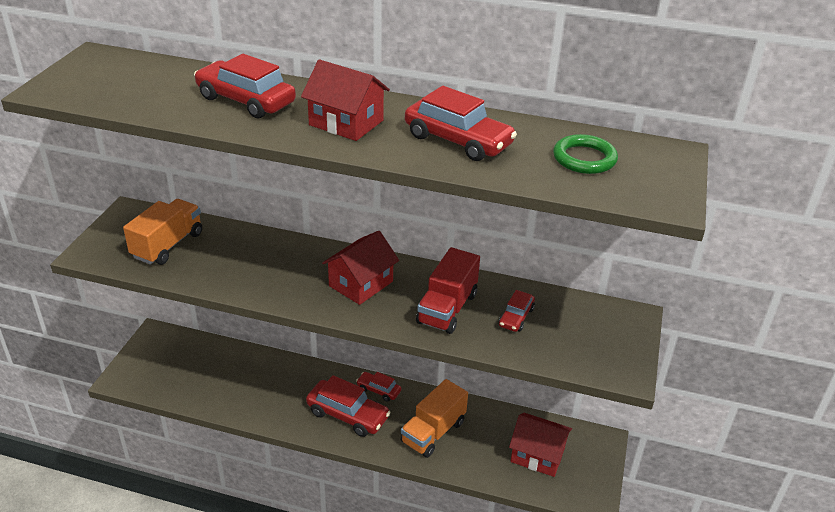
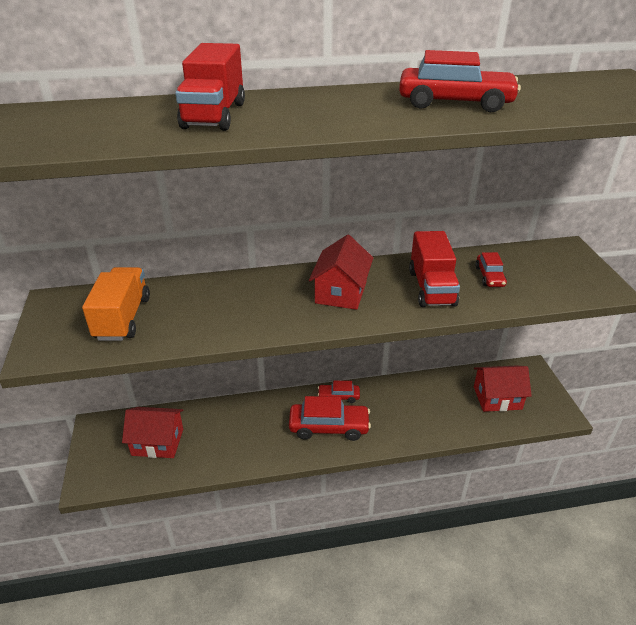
camera: 25 degrees left, 0 degrees up
red car [194,54,296,118] -> red truck [175,43,245,131]
red house [301,59,390,141] -> red house moved to [122,407,184,458]
orange truck [401,379,468,458] -> none
green ring [553,134,618,174] -> none

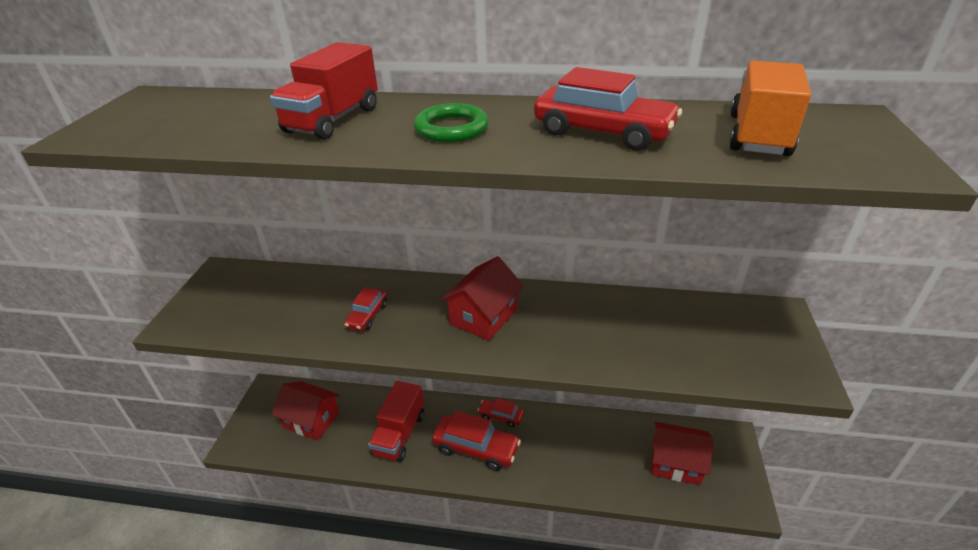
camera: 20 degrees right, 0 degrees up
orange truck [82,267,150,341] -> orange truck moved to [729,61,811,156]
red truck [409,231,460,307] -> red truck moved to [368,381,424,462]
red car [475,252,507,287] -> red car moved to [344,287,387,331]
none -> green ring [414,103,489,142]

